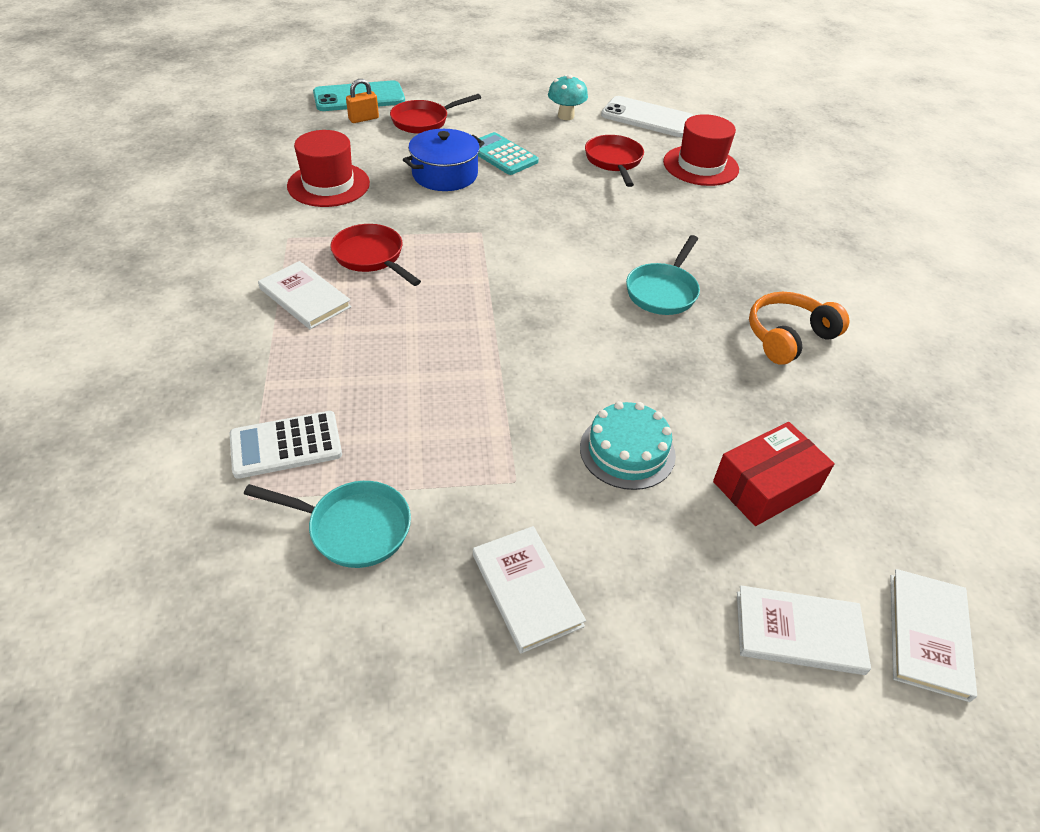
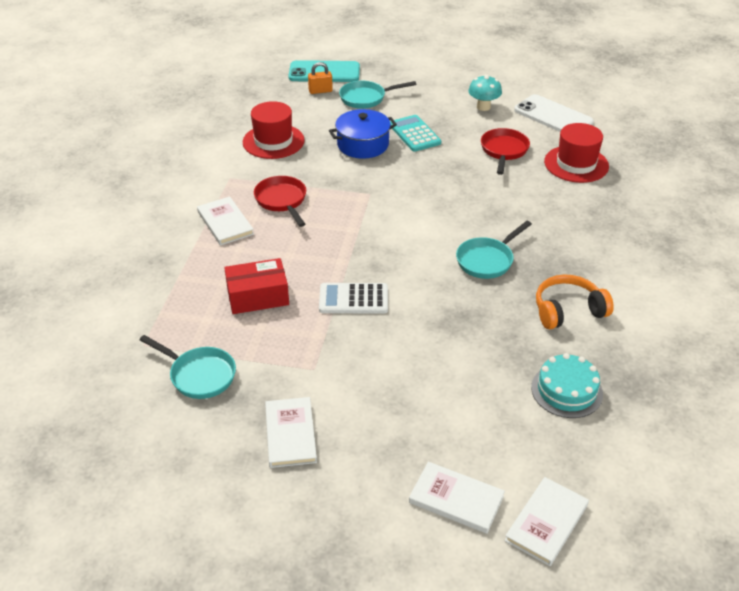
camera: 20 degrees right, 5 degrees down
white calculator [229,411,342,479] -> white calculator moved to [319,283,388,314]
red pan [390,94,481,134] -> turquoise pan [339,81,416,109]
turquoise cake [580,401,676,490] -> turquoise cake moved to [531,353,603,418]
red box [713,422,835,526] -> red box moved to [224,258,289,314]

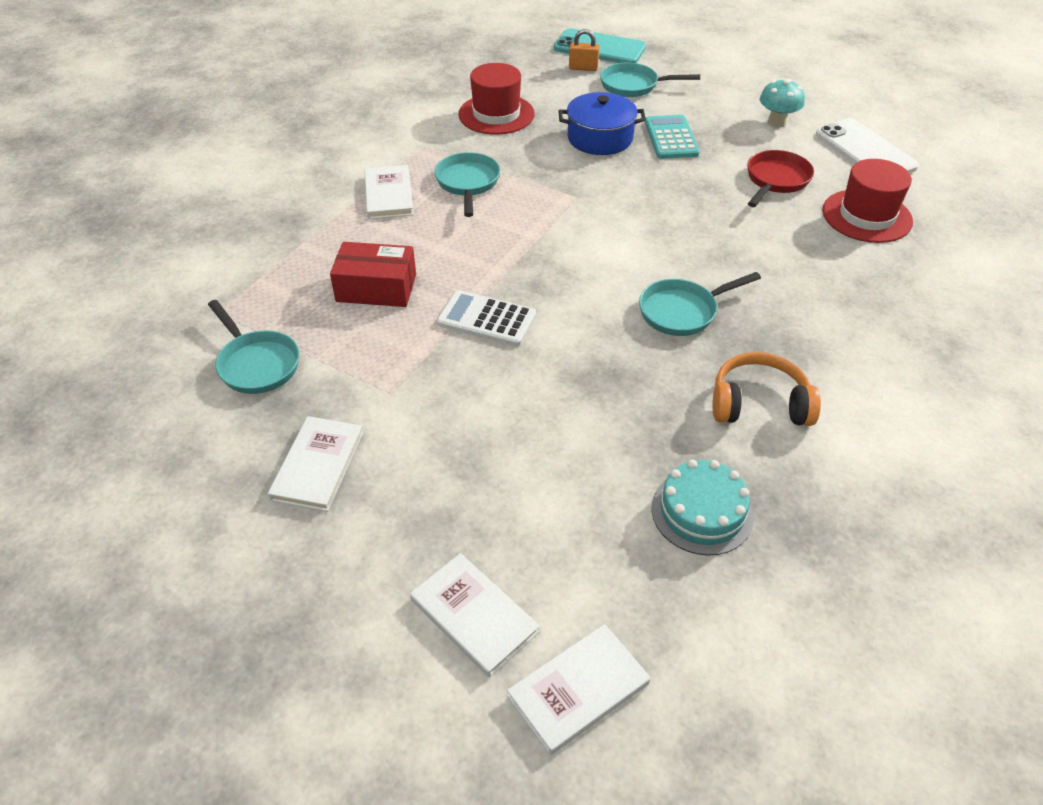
camera: 20 degrees right, 5 degrees up
red pan [254,176,306,227] -> turquoise pan [434,152,500,217]

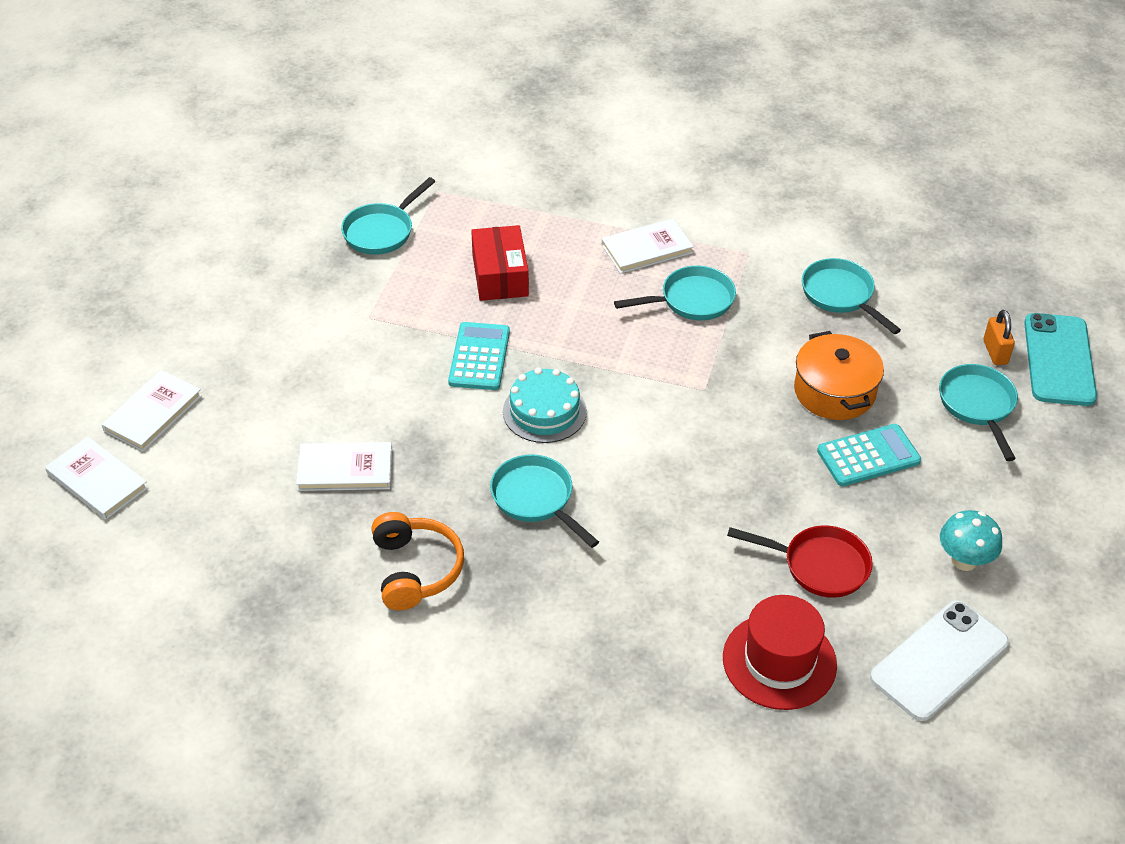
camera: 75 degrees right, 0 degrees up
white book [268,416,363,512] -> white book moved to [296,442,392,491]
white calculator [437,290,536,346] -> turquoise calculator [448,322,510,390]
red hat [458,63,535,135] -> turquoise pan [802,258,901,334]
blue pot [559,92,646,155] -> orange pot [794,331,884,420]
turquoise cake [651,460,754,555] -> turquoise cake moved to [503,368,587,443]

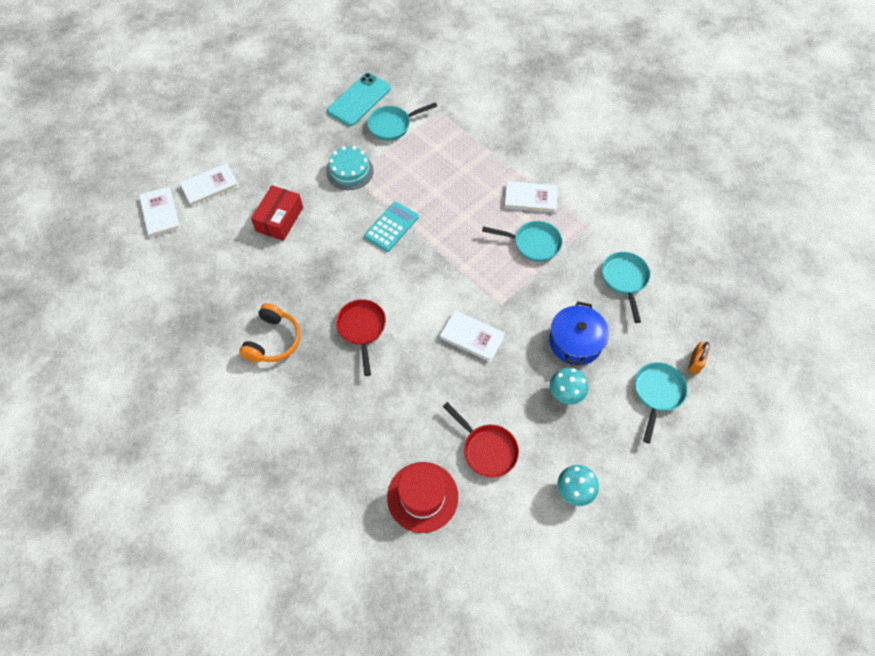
camera: 30 degrees right, 15 degrees up
white book [296,442,392,491] -> white book moved to [440,310,505,362]
red box [471,225,529,301] -> red box moved to [251,185,303,241]
turquoise pan [490,454,599,548] -> red pan [336,299,386,376]
turquoise cake [503,368,587,443] -> turquoise cake moved to [326,146,374,190]
orange pot [794,331,884,420] -> blue pot [549,301,609,366]
turquoise calculator [817,424,921,486] -> turquoise mushroom [550,367,588,404]
white phone [870,600,1009,721] -> none
turquoise phone [1024,313,1097,406] -> turquoise phone moved to [327,73,391,126]

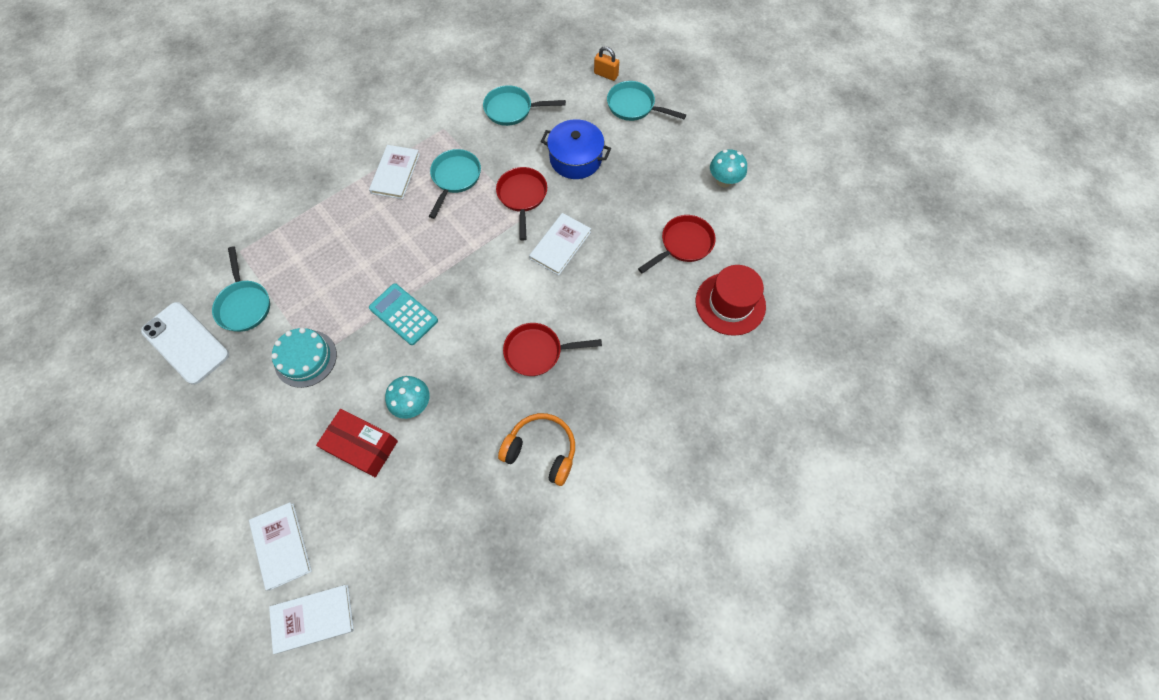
camera: 85 degrees left, 5 degrees up
turquoise phone [327,73,391,126] -> white phone [141,302,229,385]
turquoise mushroom [550,367,588,404] -> turquoise mushroom moved to [385,376,430,419]
none -> red pan [496,167,547,241]

